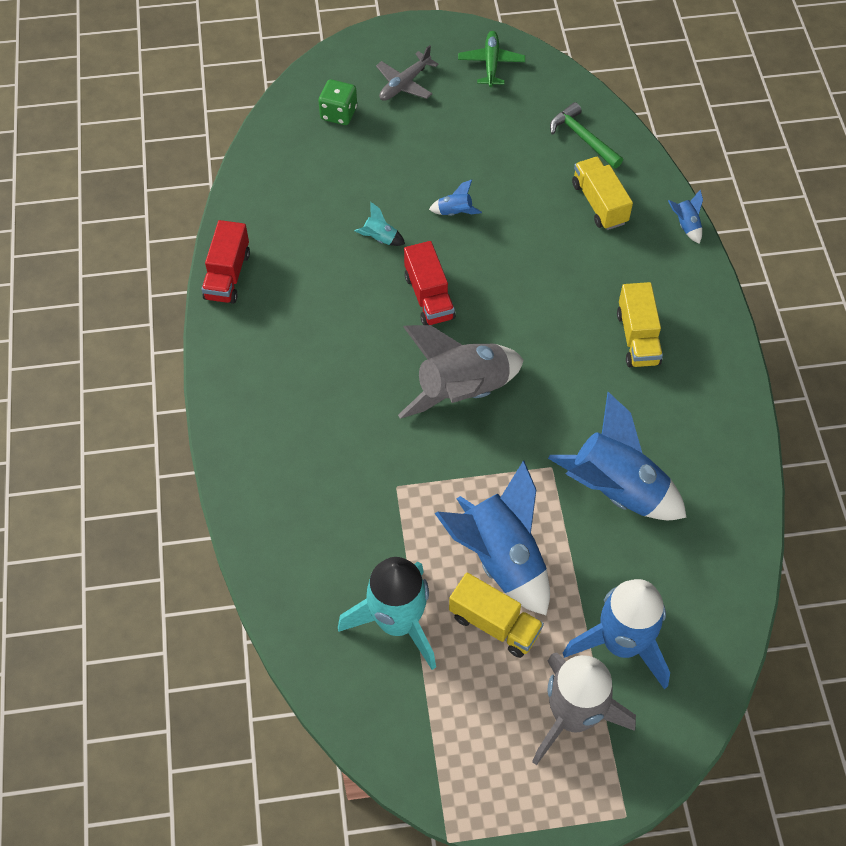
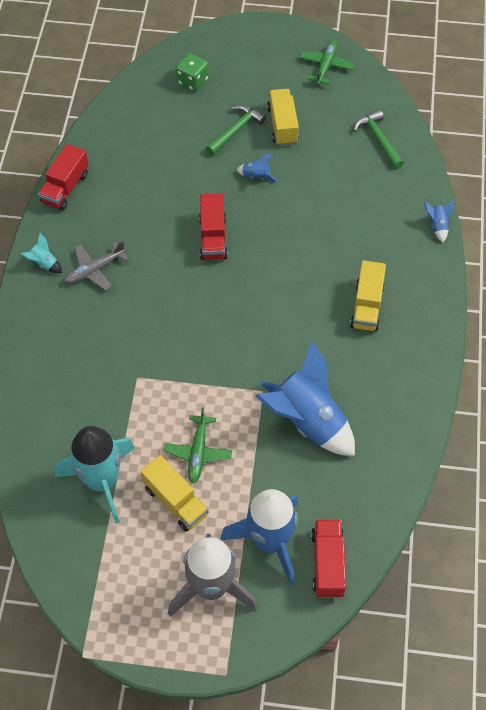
camera: 15 degrees right, 0 degrees up
turquoise rocket [354,202,405,246] -> turquoise rocket moved to [21,233,62,273]
grey plane [376,45,439,101] -> grey plane moved to [65,241,129,290]
grey rocket [398,325,524,419] -> none
blue rocket [434,460,550,615] -> green plane [164,407,232,483]
yellow truck [572,157,633,230] -> yellow truck moved to [267,89,299,146]
none -> green hammer [206,105,266,155]
none -> red truck [311,519,346,598]

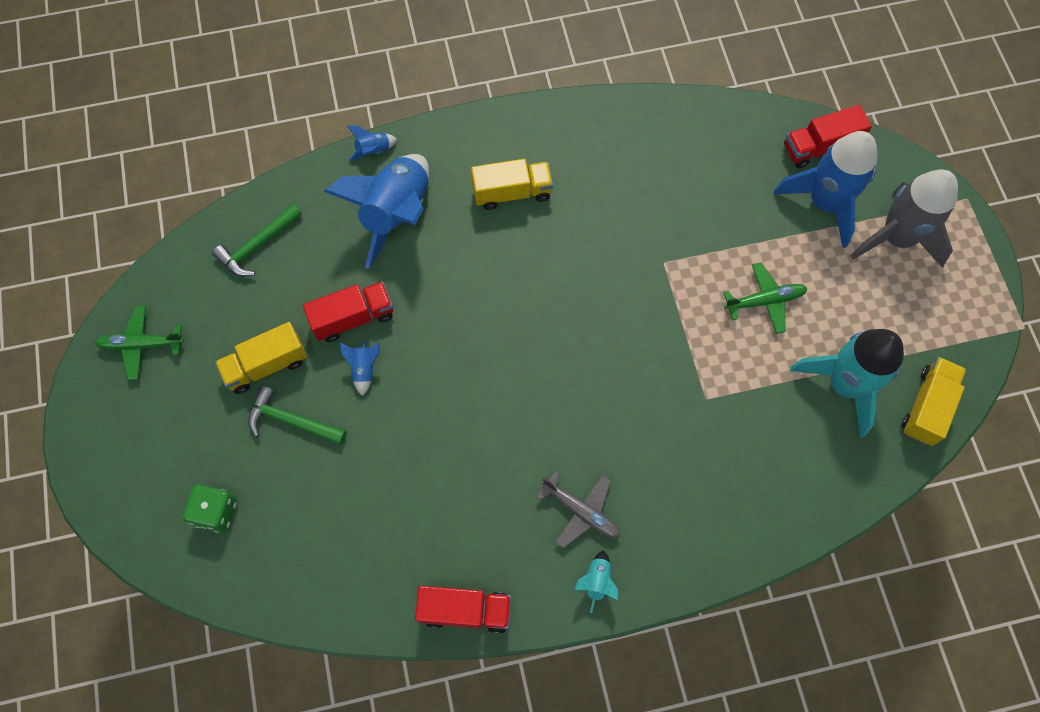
camera: 110 degrees left, 10 degrees up
yellow truck [140,455,209,532] -> yellow truck moved to [901,357,966,446]
red truck [199,194,228,260] -> red truck moved to [303,282,393,342]
blue rocket [256,341,355,456] -> blue rocket moved to [324,154,429,269]

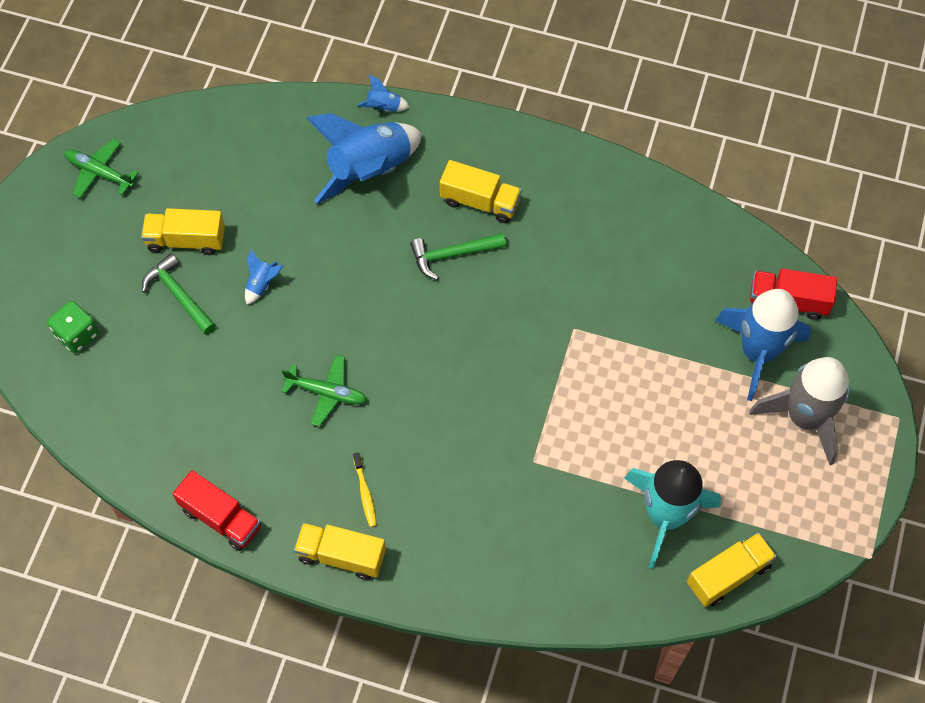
camera: 30 degrees right, 5 degrees down
green hammer [212,204,302,277] -> green hammer moved to [410,233,506,280]
red truck [303,282,393,342] -> none
grey plane [536,471,620,548] -> yellow toothbrush [353,453,377,527]
turquoise rocket [575,550,618,613] -> yellow truck [294,523,386,580]
green plane [723,262,808,334] -> green plane moved to [281,355,367,426]

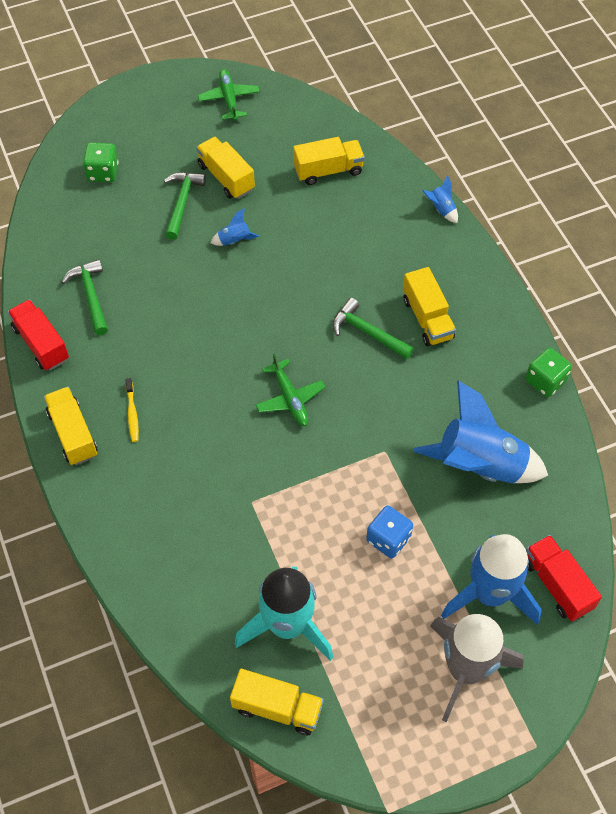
camera: 50 degrees right, 5 degrees down
red truck [173,470,261,551] -> red truck turned 150 degrees clockwise [8,299,69,370]
green plane [281,355,367,426] -> green plane moved to [255,353,326,426]
blue rocket [306,113,422,204] -> blue rocket moved to [413,380,548,483]
yellow toothbrush [353,453,377,527] -> yellow toothbrush turned 45 degrees counterclockwise [125,378,139,442]
none -> green hammer [62,259,108,335]
none -> yellow truck [293,137,365,185]
none -> blue dice [366,506,413,558]
none -> green dice [526,348,572,397]

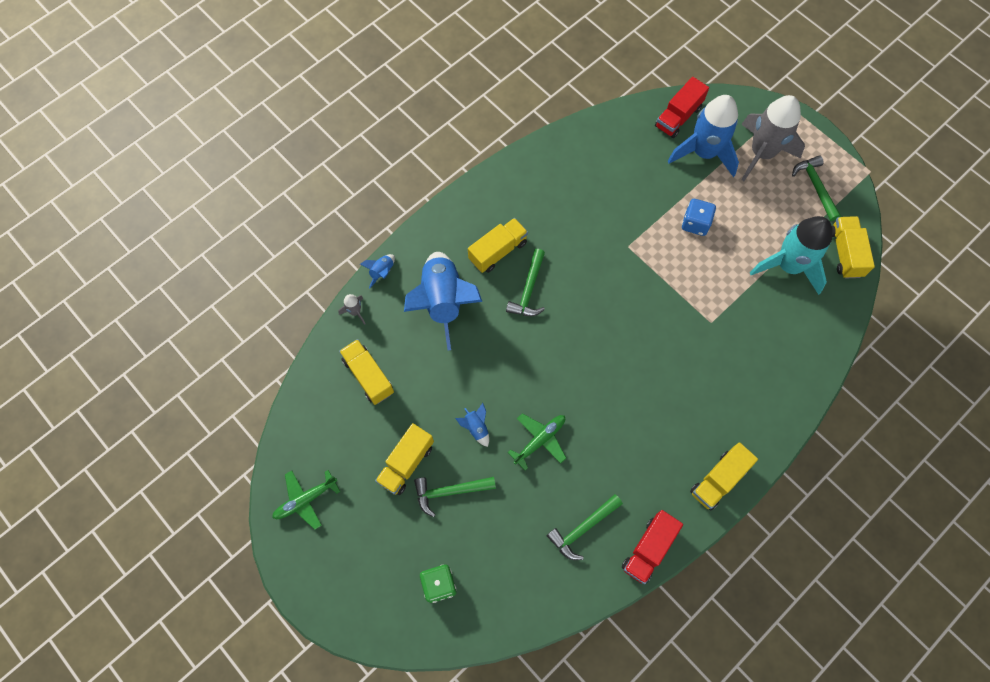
camera: 110 degrees left, 10 degrees up
yellow toothbrush [125,378,139,442] -> none
green plane [255,353,326,426] -> green plane moved to [508,413,566,471]
blue rocket [413,380,548,483] -> blue rocket moved to [404,252,482,351]
green dice [526,348,572,397] -> none
none -> grey rocket [338,294,365,325]
none -> green hammer [792,155,841,221]

